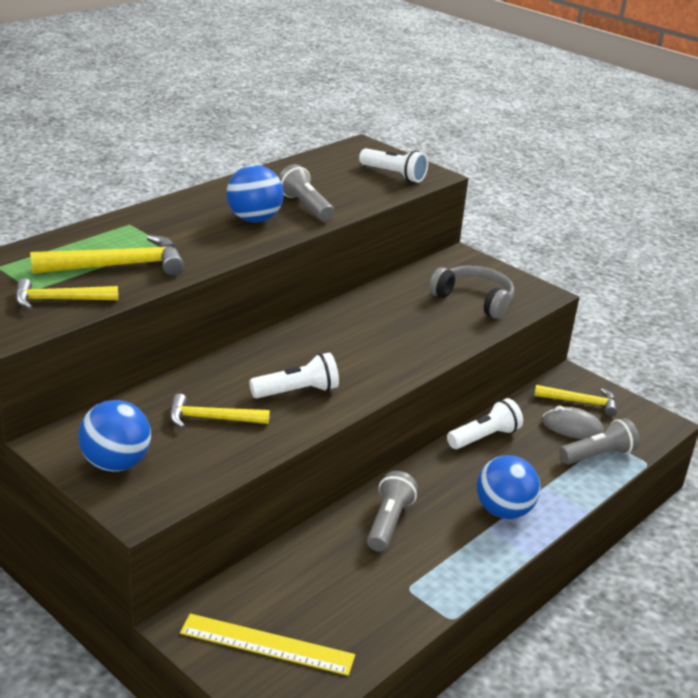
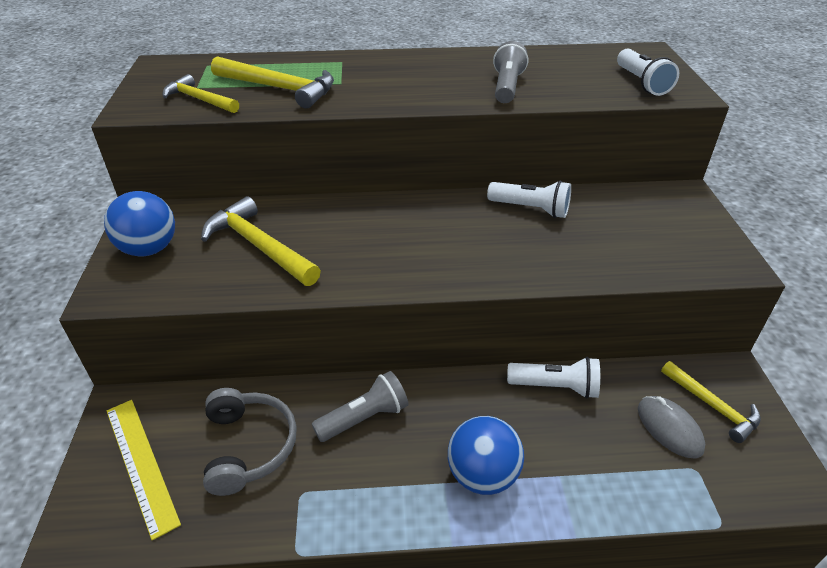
camera: 45 degrees right, 10 degrees up
yellow hammer [170,394,270,428] -> yellow hammer [201,196,321,286], size x1.54
blue ball [226,165,284,222] -> none
white flashlight [249,353,339,398] -> white flashlight moved to [487,181,571,218]
grey headphones [429,266,514,319] -> grey headphones moved to [203,388,297,496]
grey flashlight [559,418,640,465] -> none

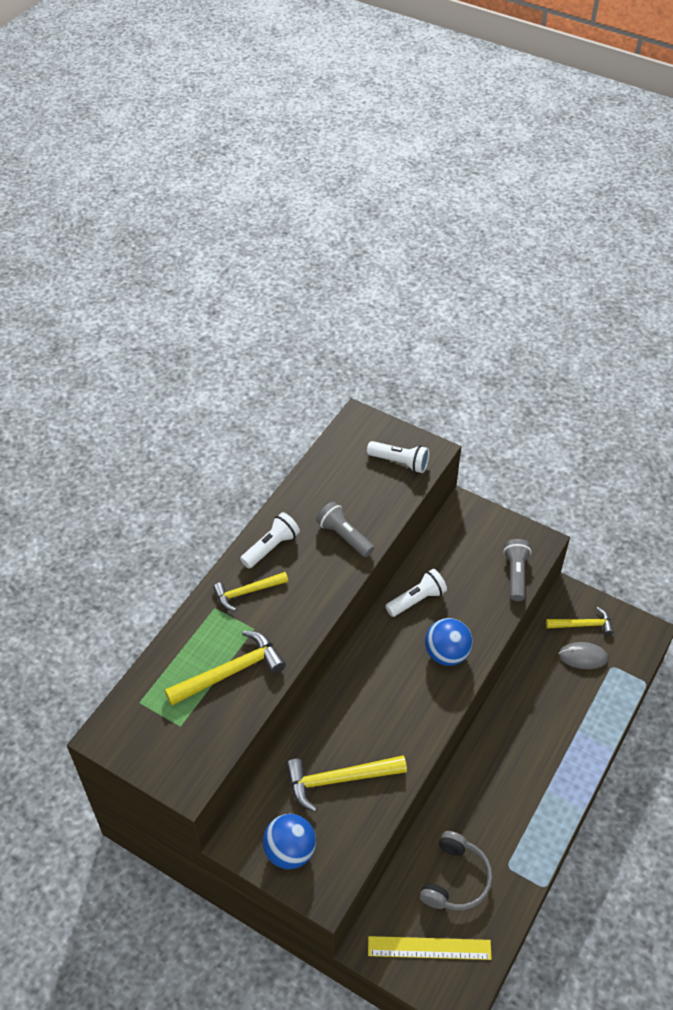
camera: 55 degrees left, 10 degrees up
yellow hammer [162,74,239,113] -> yellow hammer moved to [213,572,288,611]
grey headphones [203,388,297,496] -> grey headphones turned 90 degrees clockwise [420,831,493,911]
grey flashlight [312,371,408,442] -> grey flashlight moved to [503,539,531,601]
blue ball [448,416,524,495] -> blue ball moved to [425,618,473,666]
white flashlight [507,357,600,399] -> white flashlight moved to [240,512,300,568]

